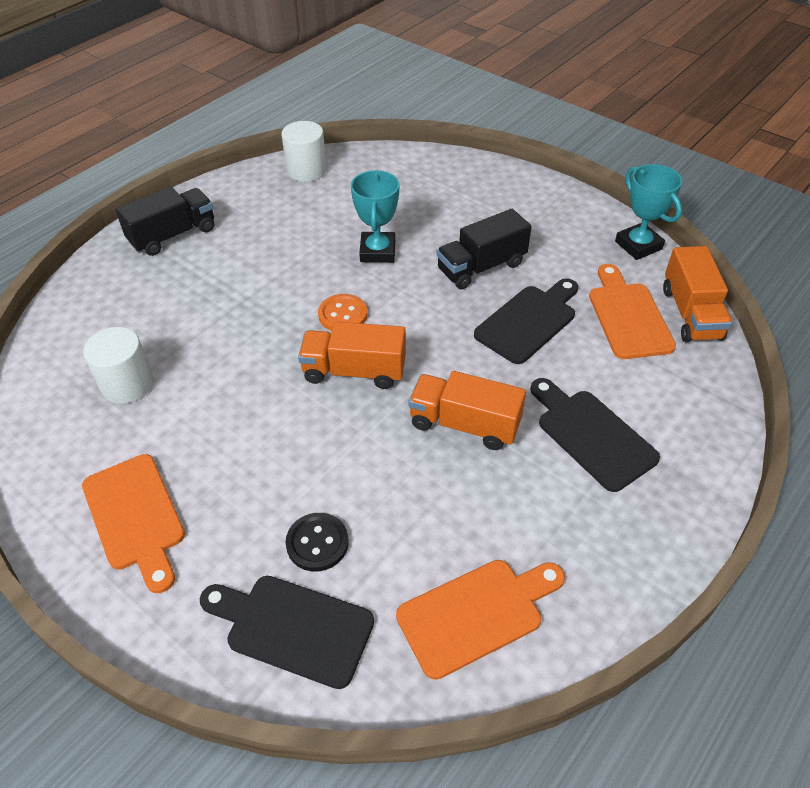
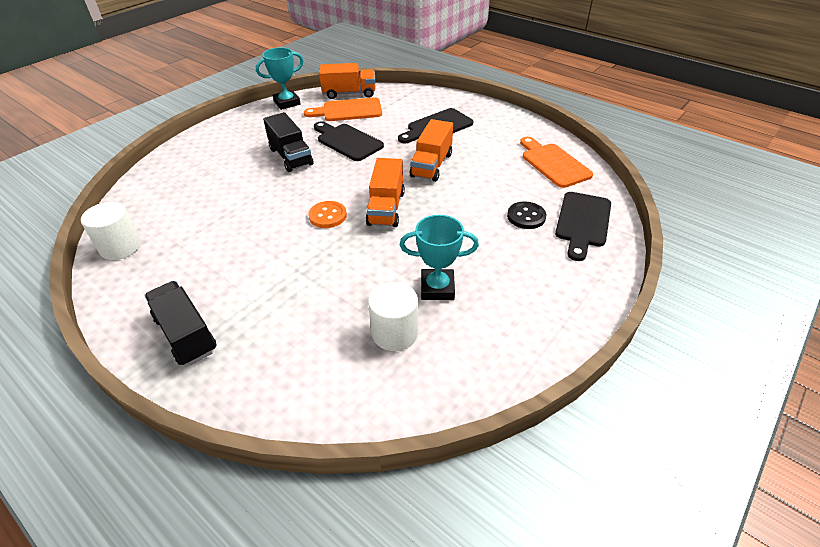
camera: 90 degrees left, 5 degrees down
orange cutting board [82,454,185,593] -> none
turquoise trophy [351,170,399,263] -> turquoise trophy moved to [400,215,479,300]

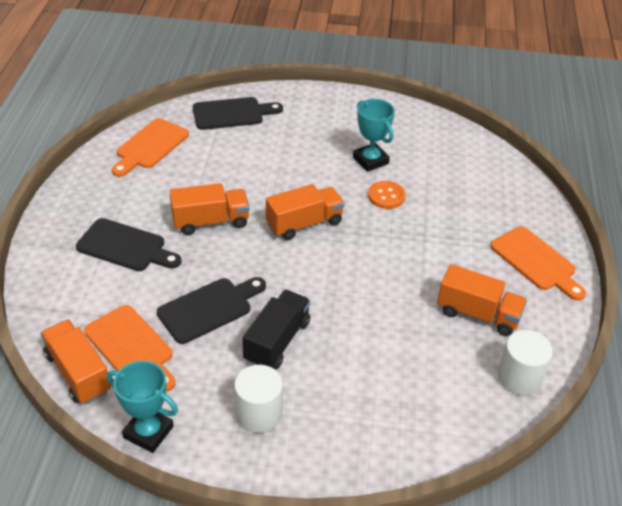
camera: 125 degrees left, 0 degrees up
black truck [144,281,217,366] -> orange cutting board [490,226,586,301]
orange button [308,201,347,228] -> orange button moved to [368,181,406,209]
black cutting board [314,121,384,161] -> black cutting board turned 135 degrees counterclockwise [157,277,266,344]
white cylinder [368,282,418,351] -> white cylinder moved to [234,365,283,433]
black button [507,202,546,229] -> none
none -> orange truck [437,264,527,336]

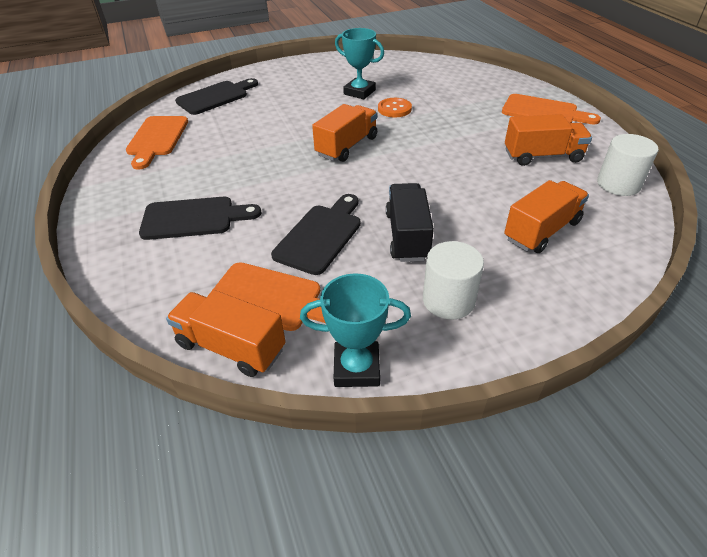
camera: 25 degrees left, 0 degrees up
orange truck [169,183,249,235] -> orange truck moved to [504,180,589,253]

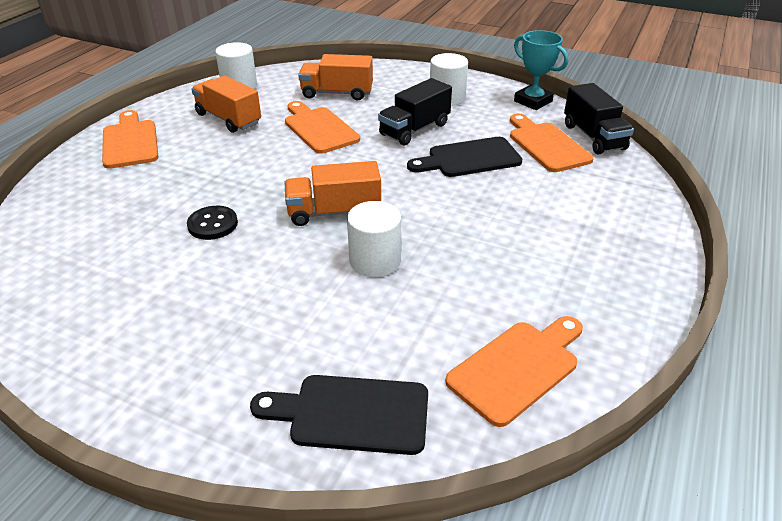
camera: 135 degrees left, 5 degrees down
black cutting board [139,197,262,240] -> none
orange truck [166,290,286,377] -> black truck [564,83,634,154]
turquoise trophy [335,28,384,99] -> none
orange button [378,98,412,117] -> black button [187,206,238,240]
none -> orange cutting board [285,101,360,154]
none -> white cylinder [347,201,401,277]

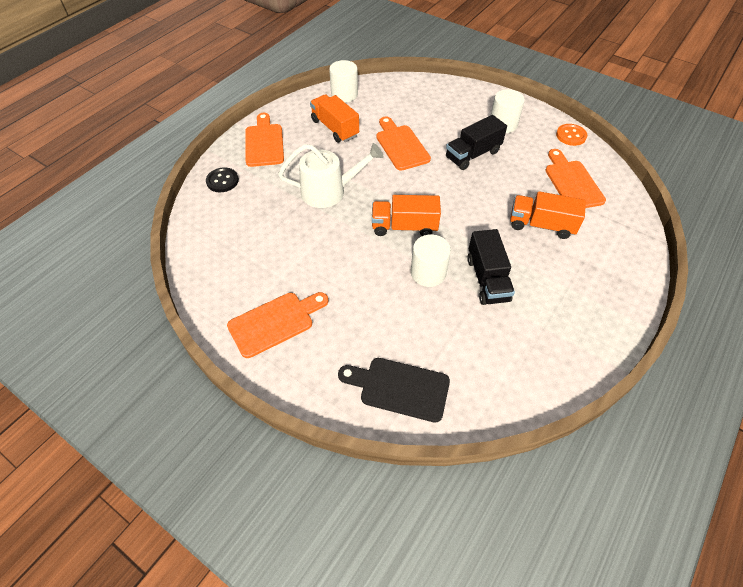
camera: 10 degrees right, 15 degrees up
black button [187,206,238,240] -> black button moved to [206,167,239,192]
orange truck [298,54,373,101] -> orange truck moved to [510,191,586,239]
black cutting board [407,137,522,177] -> none
orange cutting board [445,316,583,427] -> orange cutting board moved to [227,292,328,358]
turquoise trophy [514,30,568,110] -> orange button [556,124,587,146]
black truck [564,83,634,154] -> black truck moved to [467,229,515,305]
none -> white watering can [278,143,383,208]

